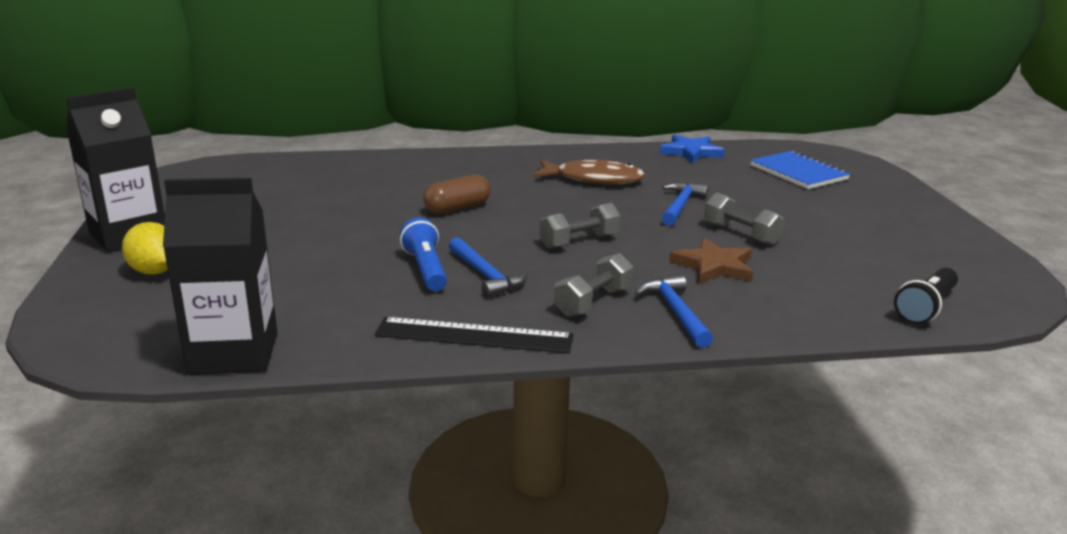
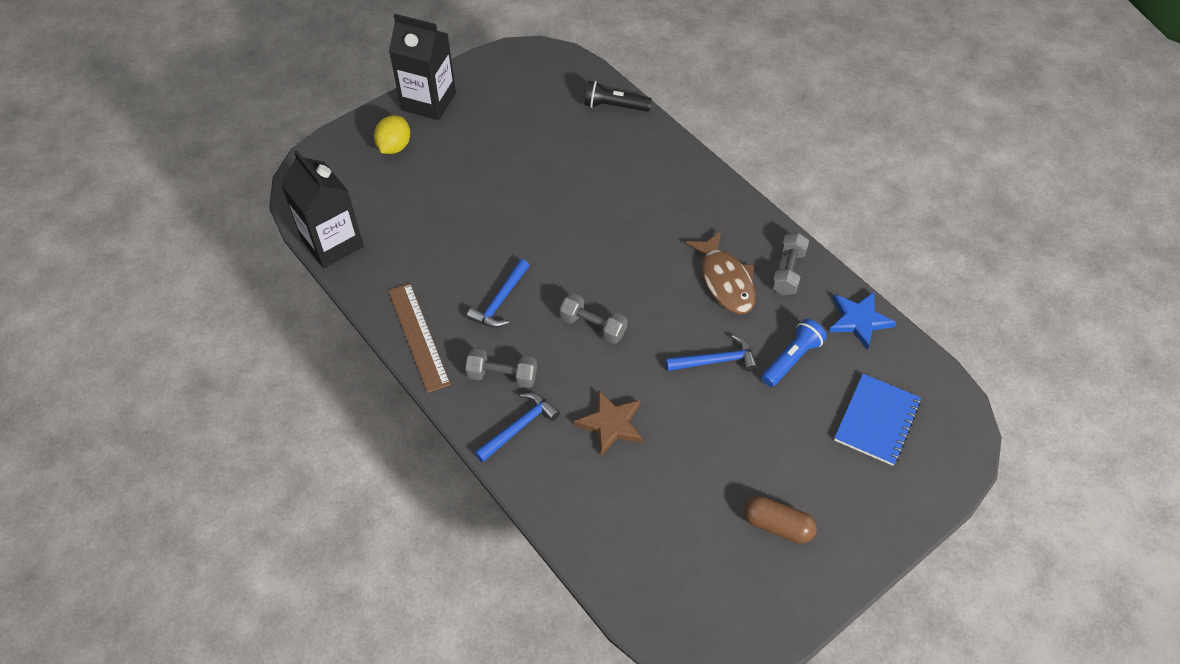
camera: 60 degrees right, 30 degrees up
black ruler [375,317,573,353] -> brown ruler [388,283,451,393]
blue flashlight [400,218,447,291] -> blue flashlight moved to [761,319,827,387]
brown capsule [423,174,491,214] -> brown capsule moved to [744,496,817,544]
grey dumbbell [704,192,785,245] -> grey dumbbell moved to [772,233,809,295]
black flashlight [894,268,958,324] -> black flashlight moved to [584,81,652,112]

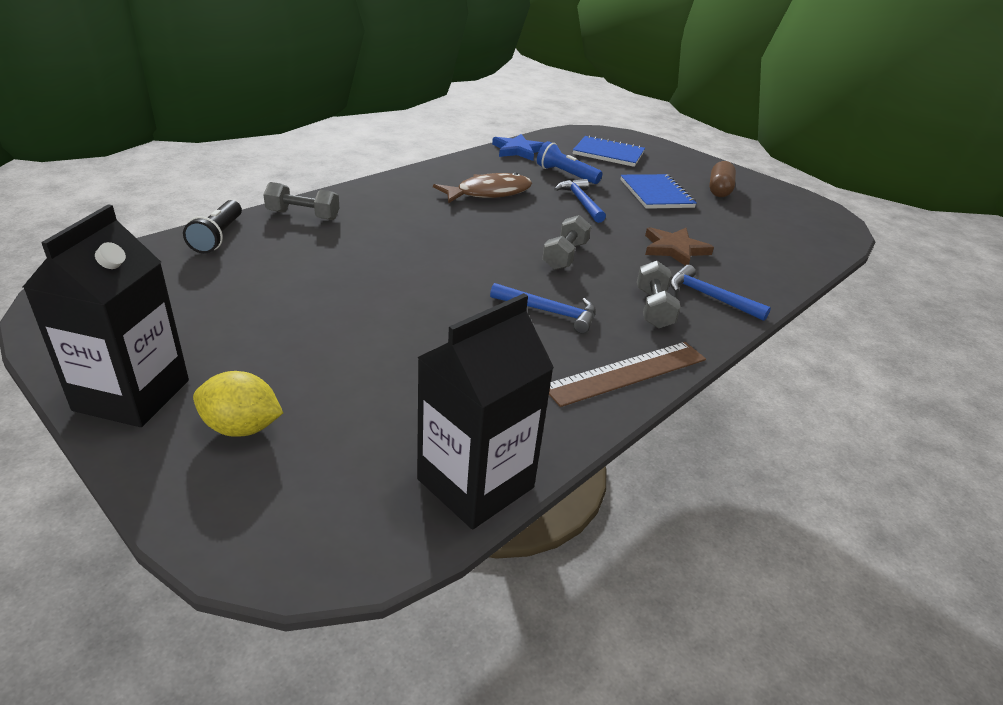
camera: 100 degrees left, 20 degrees down
grey dumbbell [772,233,809,295] -> grey dumbbell moved to [263,182,339,220]
none -> blue notebook [620,174,697,209]

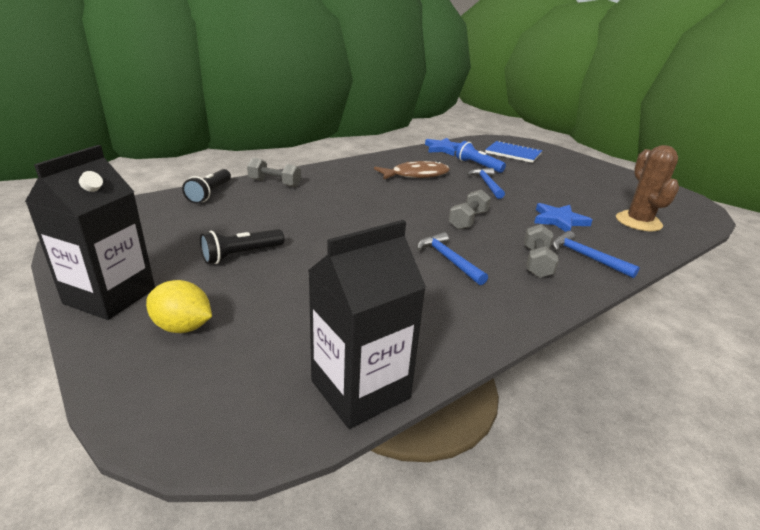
camera: 10 degrees right, 5 degrees down
blue hammer [490,283,596,333] -> blue hammer turned 150 degrees counterclockwise [417,232,488,285]
brown ruler [549,342,706,407] -> none
blue notebook [620,174,697,209] -> none
brown star [645,227,714,265] -> blue star [534,203,592,232]
brown capsule [709,161,736,197] -> none
none -> black flashlight [200,229,284,264]
none -> brown cactus [616,145,679,231]

